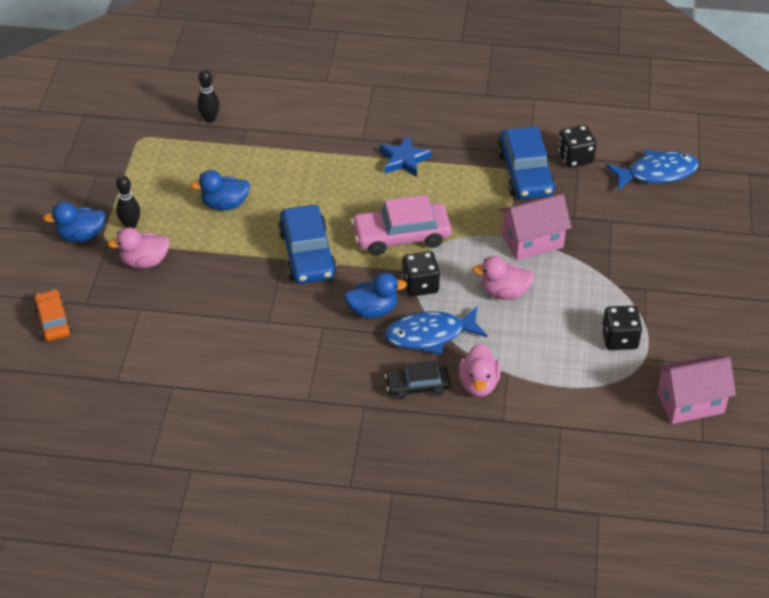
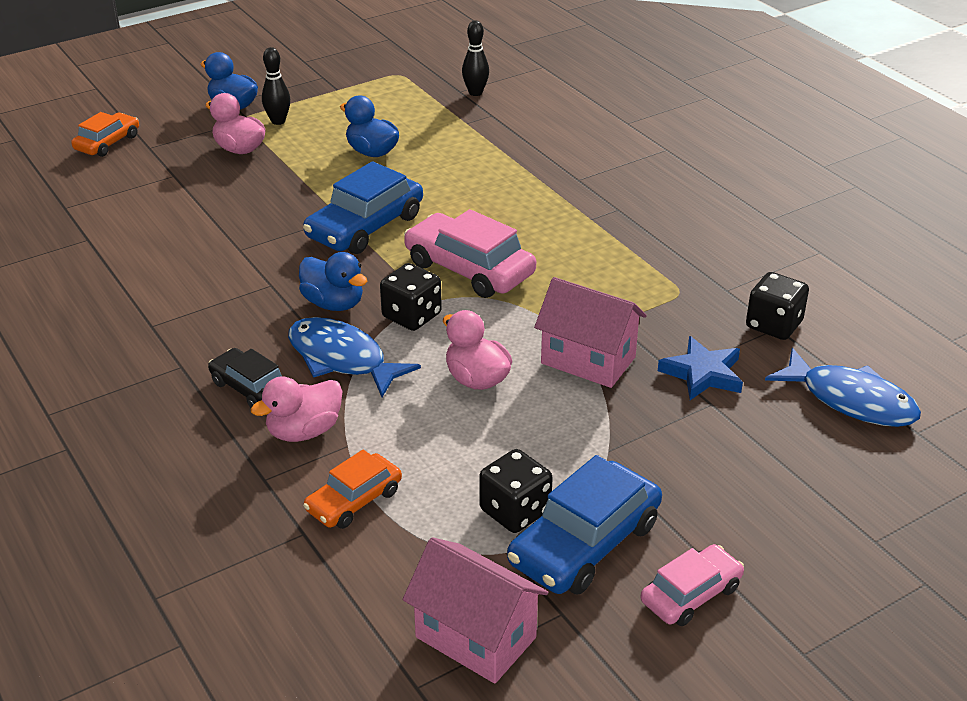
camera: 50 degrees right, 10 degrees down
blue star [380,136,432,177] -> blue star moved to [658,336,743,400]
blue car [497,126,556,199] -> blue car moved to [507,455,662,595]
none -> orange car [303,450,402,529]
none -> pink car [641,544,744,626]

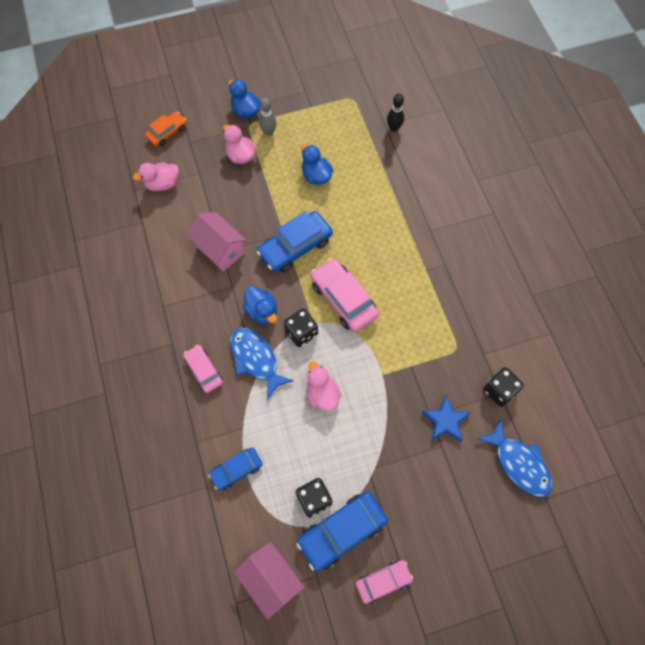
camera: 15 degrees right, 30 degrees up
black car [208,348,282,408] -> pink car [183,345,223,393]
pink duck [250,376,342,442] -> pink duck moved to [133,163,179,191]
black bowling pin [262,47,290,125] -> grey bowling pin [259,98,276,136]
orange car [303,450,402,529] -> blue car [208,448,262,491]
pink house [534,277,647,388] -> pink house moved to [188,212,246,272]

